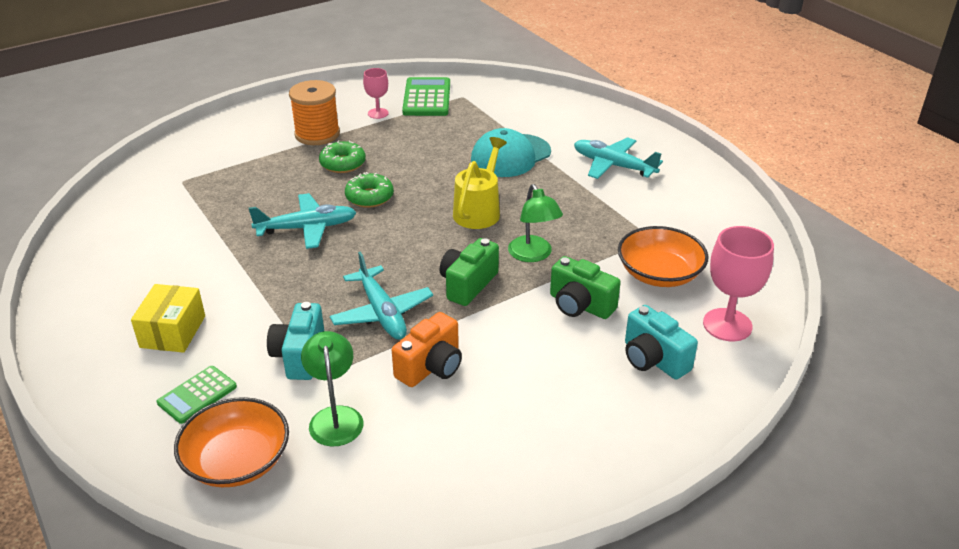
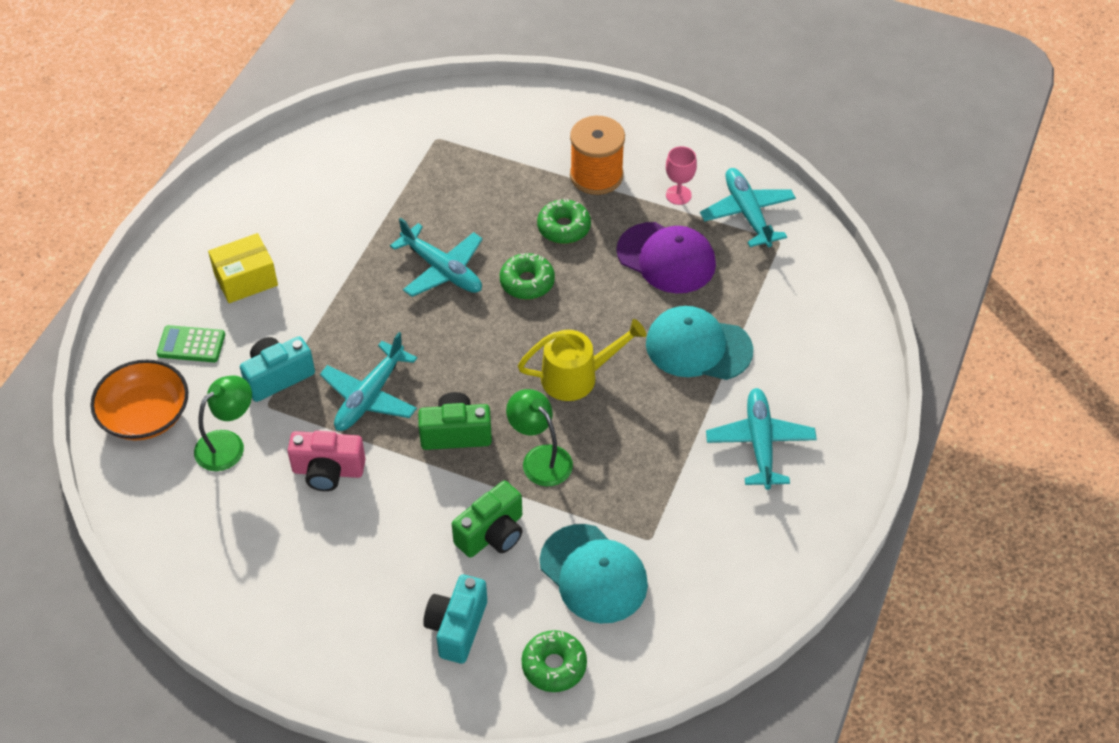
camera: 55 degrees right, 15 degrees up
orange camera [392,312,462,387] -> pink camera [287,431,366,491]
green calculator [402,77,450,116] -> turquoise plane [700,168,796,247]
green lamp [508,184,563,262] -> green lamp turned 105 degrees clockwise [506,389,573,486]
green camera [550,256,621,319] -> green camera turned 135 degrees counterclockwise [452,481,523,558]
orange bowl [618,226,709,287] -> turquoise cap [540,524,648,623]
pink goblet [703,226,774,341] -> green donut [521,630,587,692]
none -> purple cap [616,222,716,293]

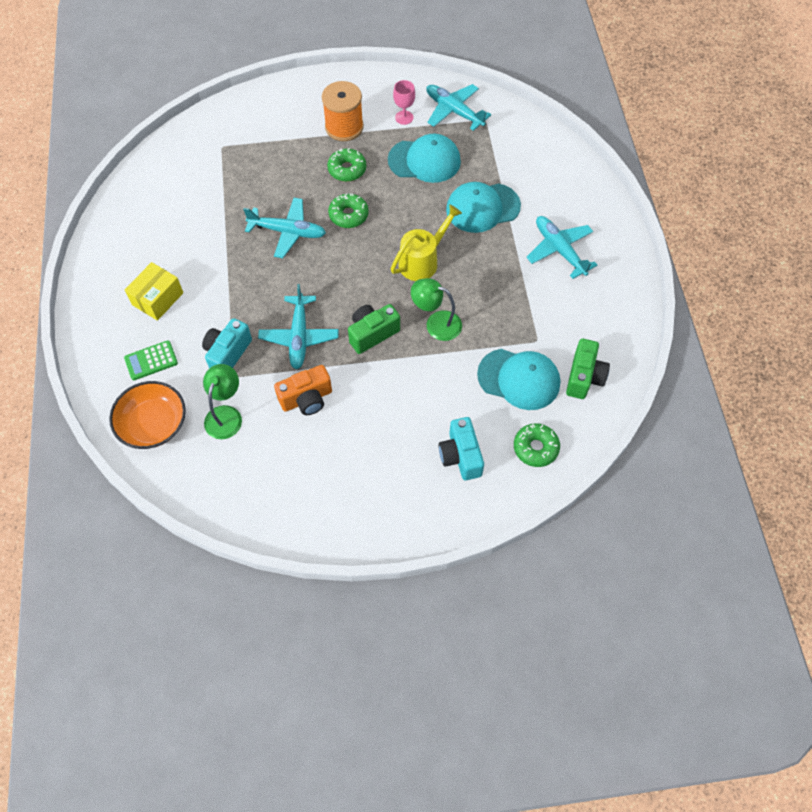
camera: 30 degrees left, 10 degrees up
pink camera [287,431,366,491] -> orange camera [274,365,332,415]
green camera [452,481,523,558] -> green camera moved to [566,338,610,399]
purple cap [616,222,716,293] -> turquoise cap [388,134,461,183]

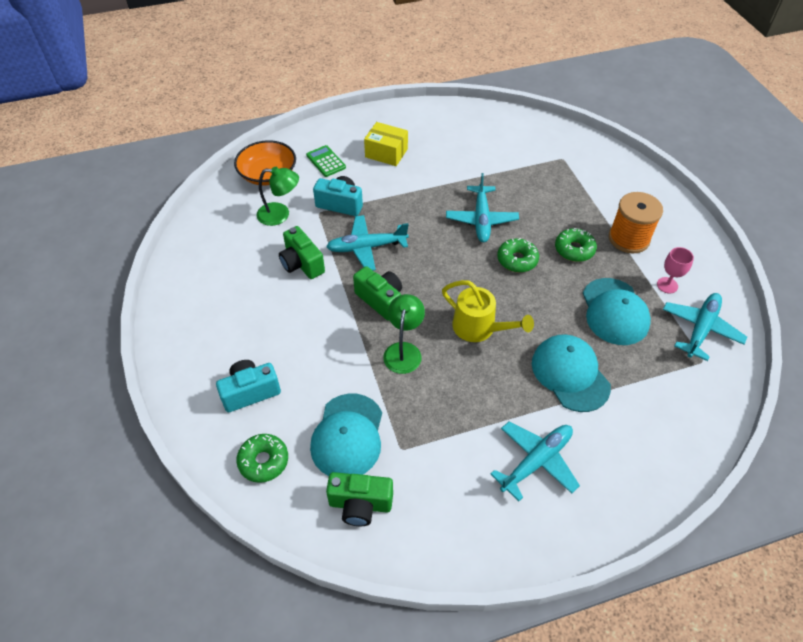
camera: 80 degrees right, 10 degrees down
orange camera [274,365,332,415] -> green camera [279,226,325,279]

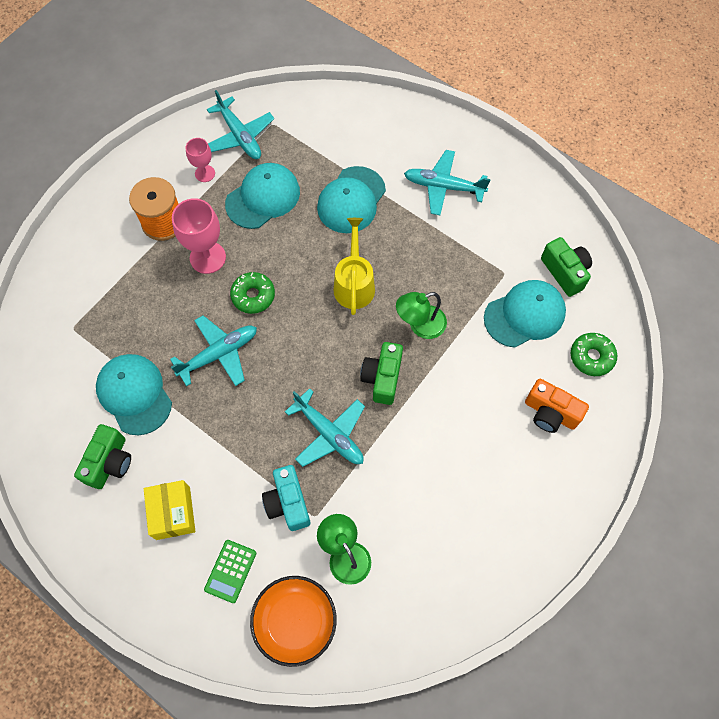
camera: 125 degrees left, 15 degrees up
turquoise camera [216,360,281,412] -> orange camera [525,379,589,433]
green camera [279,226,325,279] -> green camera moved to [74,424,131,489]
green donut [555,228,597,262] -> pink goblet [172,198,226,274]
turquoise plane [663,293,747,361] -> turquoise plane turned 120 degrees counterclockwise [207,90,274,159]
none -> turquoise cap [96,354,172,435]

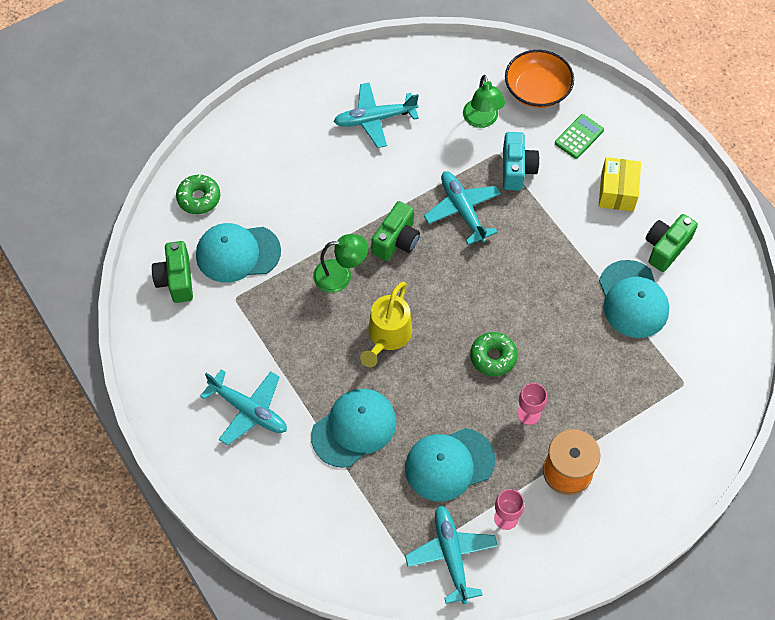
camera: 160 degrees left, 5 degrees down
turquoise plane [170,315,257,386] -> turquoise plane moved to [334,83,419,148]
pink goblet [172,198,226,274] -> pink goblet [517,383,547,425], size x0.59
orange camera [525,379,589,433] -> none

